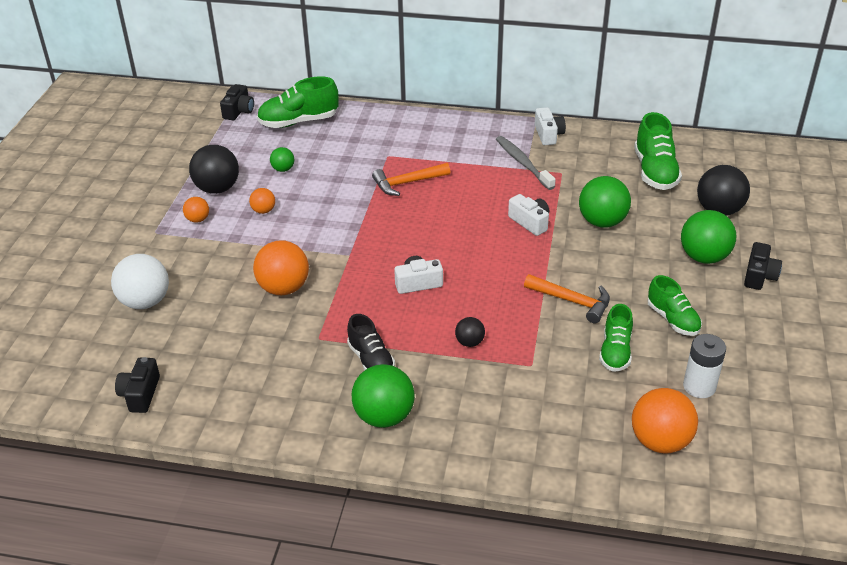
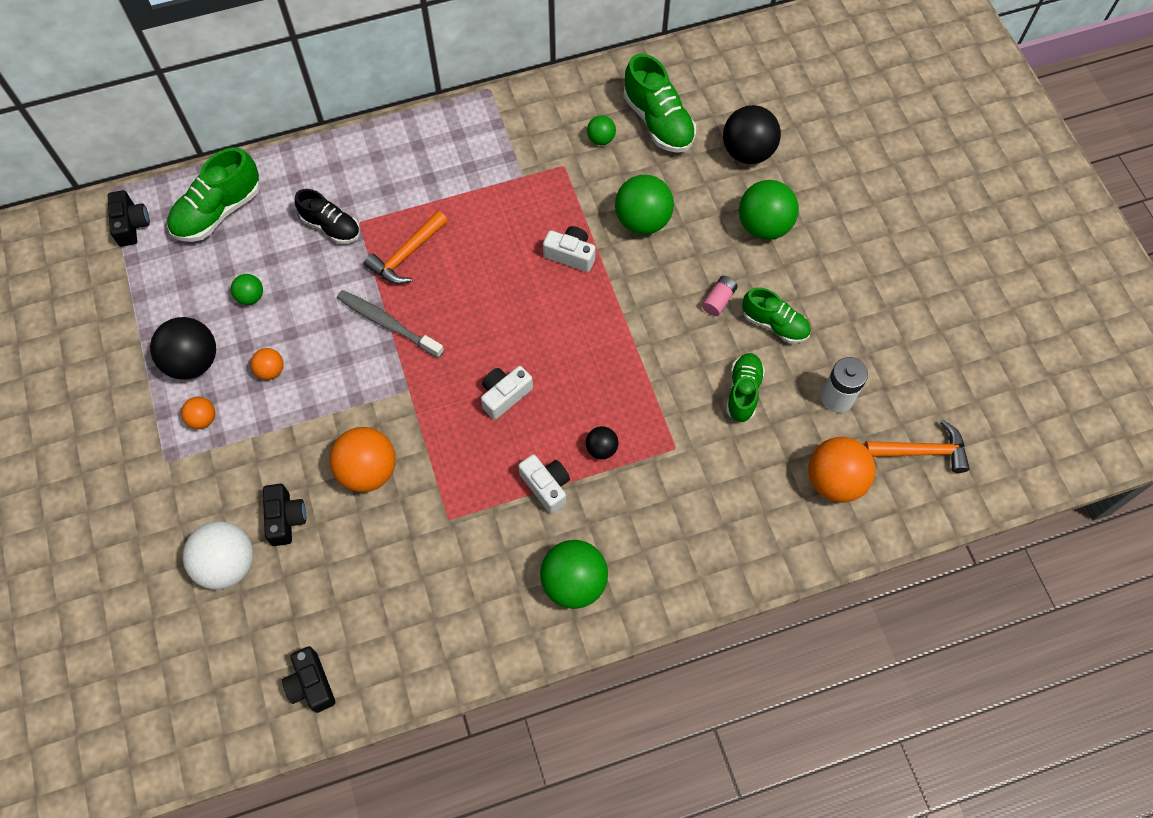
camera: 30 degrees left, 25 degrees up
black shoe [347,314,395,371] -> black shoe moved to [295,189,360,244]
grey toothbrush [496,136,556,190] -> grey toothbrush moved to [337,290,444,358]
orange hammer [524,274,610,324] -> orange hammer moved to [864,420,970,473]
white camera [535,107,566,145] -> white camera moved to [518,454,570,514]
green shoe [599,304,633,372] -> green shoe turned 150 degrees counterclockwise [726,353,765,422]
black camera [744,242,782,290] -> black camera moved to [263,484,306,546]
none -> green ball [587,115,616,145]
none -> pink battery [702,276,738,316]

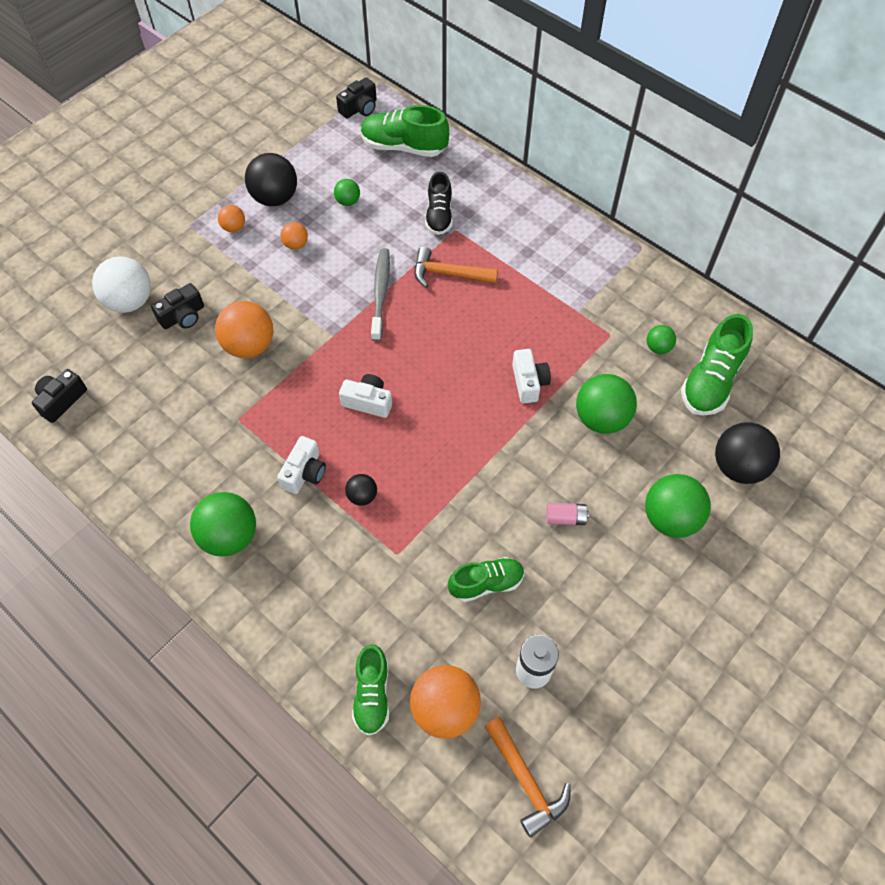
camera: 60 degrees right, 5 degrees down
green shoe [742,287,811,343] -> green shoe moved to [352,644,389,736]

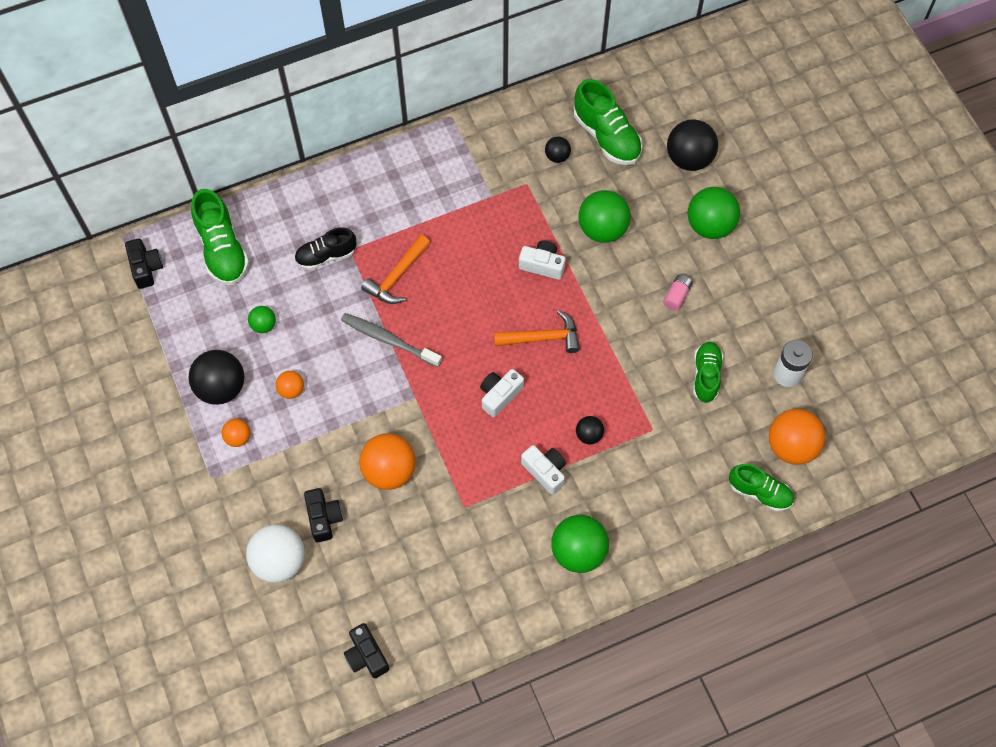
camera: 65 degrees left, 5 degrees up
green shoe [361,105,449,157] -> green shoe turned 60 degrees counterclockwise [191,189,249,285]
black shoe [425,172,453,235] -> black shoe turned 135 degrees clockwise [294,227,356,270]
orange hammer [484,717,571,838] -> orange hammer moved to [494,310,580,353]
green ball [646,325,676,354] -> black ball [545,137,571,163]

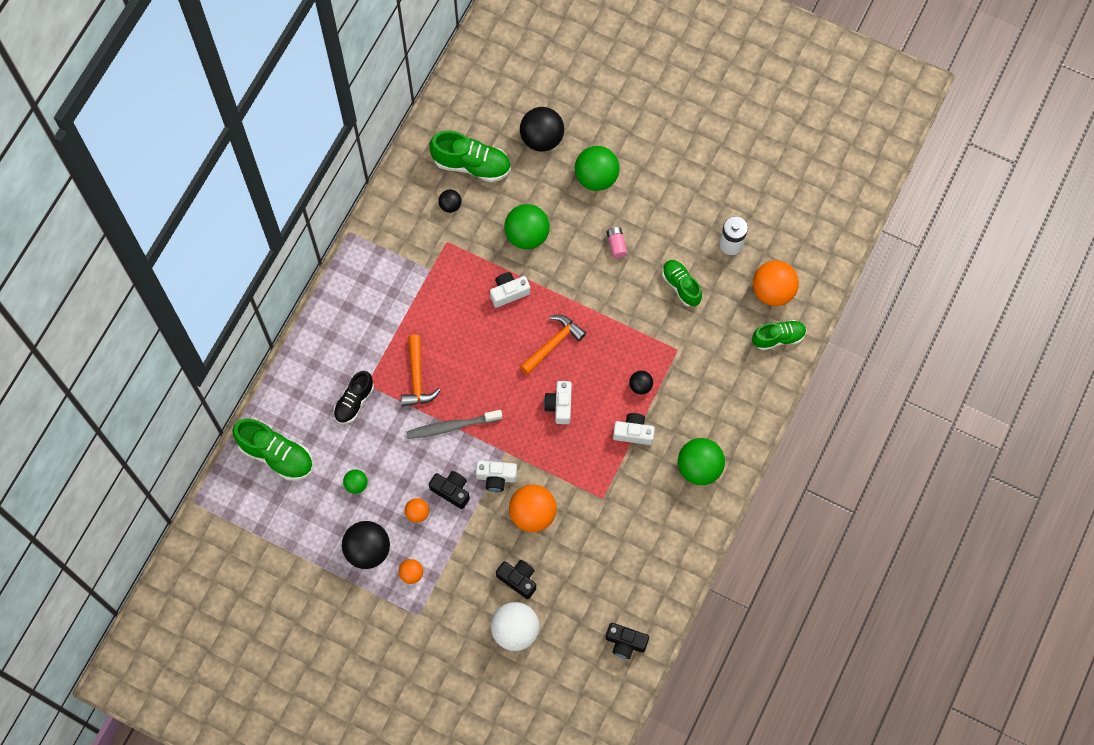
camera: 40 degrees left, 5 degrees up
black camera [125,238,163,289] -> black camera moved to [429,471,470,509]
none -> white camera [476,460,517,492]

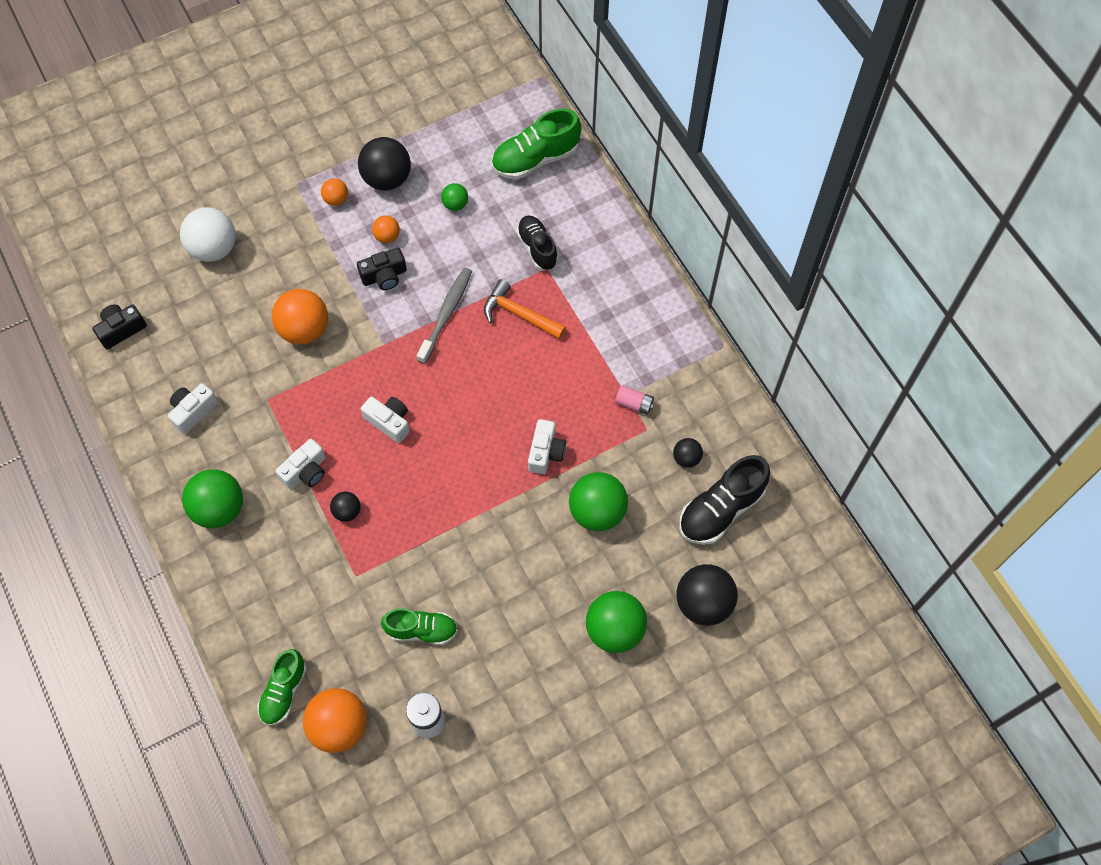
camera: 125 degrees right, 5 degrees down
green shoe [429,131,511,182] -> black shoe [679,455,770,545]
white camera [476,460,517,492] -> white camera moved to [168,383,218,434]
black camera [496,560,536,599] -> none
orange hammer [520,315,586,375] -> none
pink battery [607,227,627,258] -> pink battery moved to [615,385,654,415]

